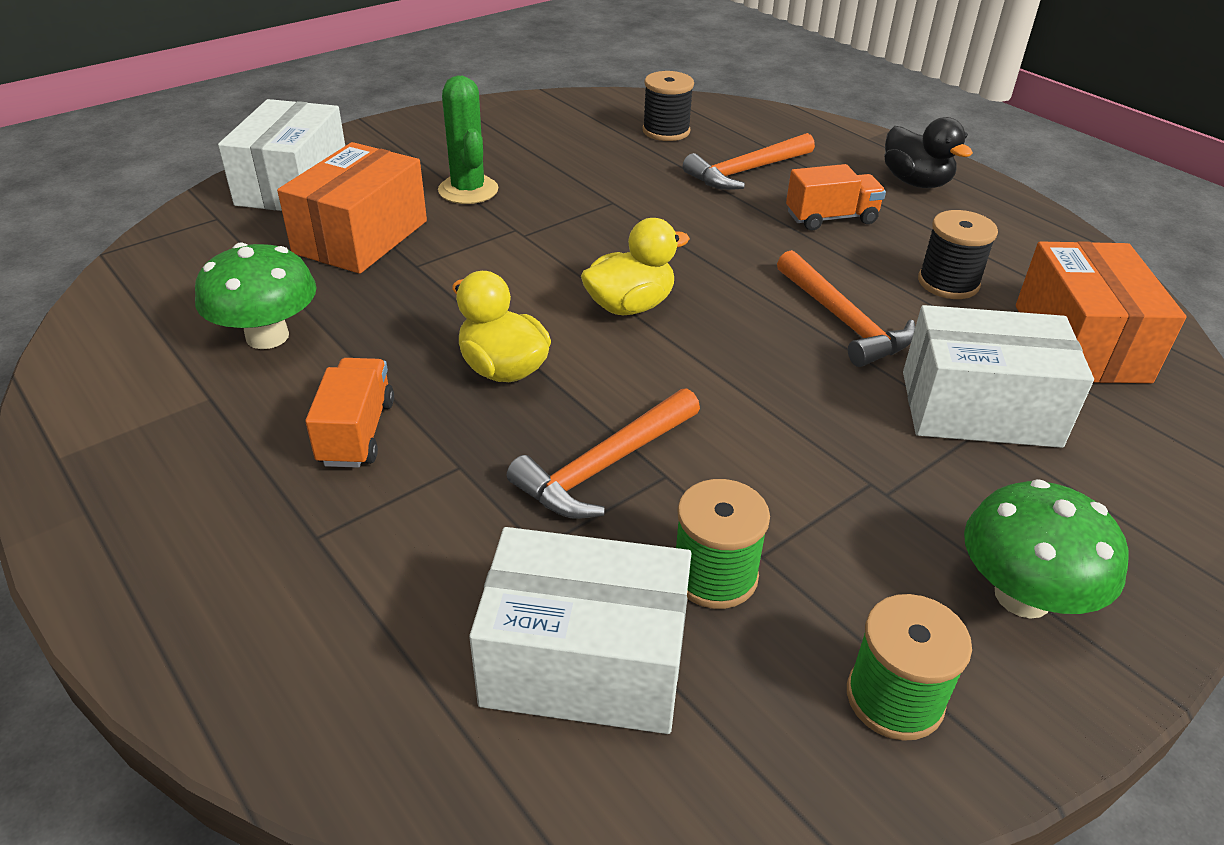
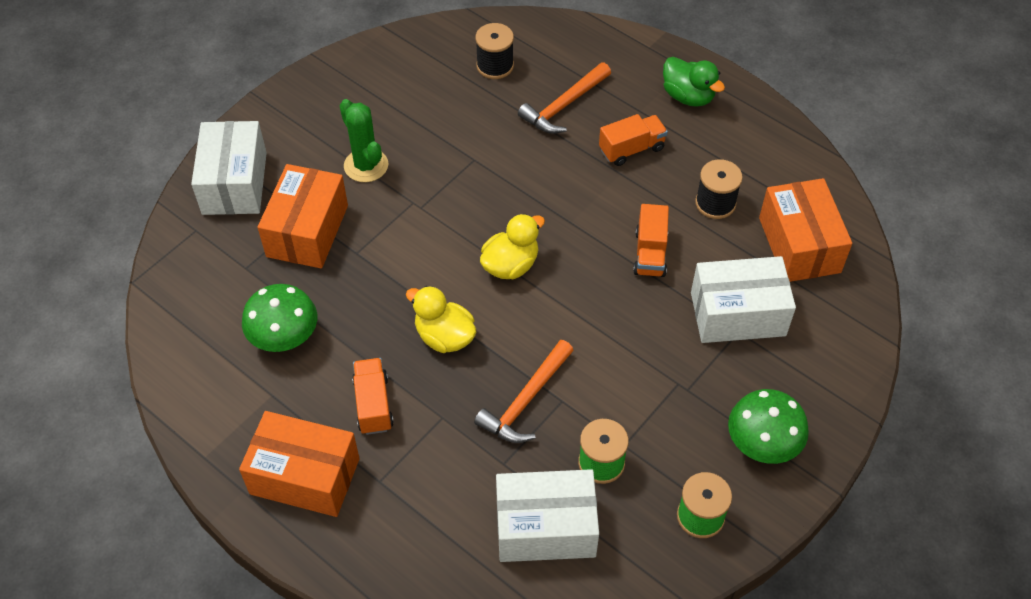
camera: 10 degrees left, 15 degrees up
orange hammer [777,250,915,367] -> orange truck [633,204,669,277]
black duck [884,117,973,188] -> green duck [663,57,725,107]
none -> orange box [239,411,360,517]

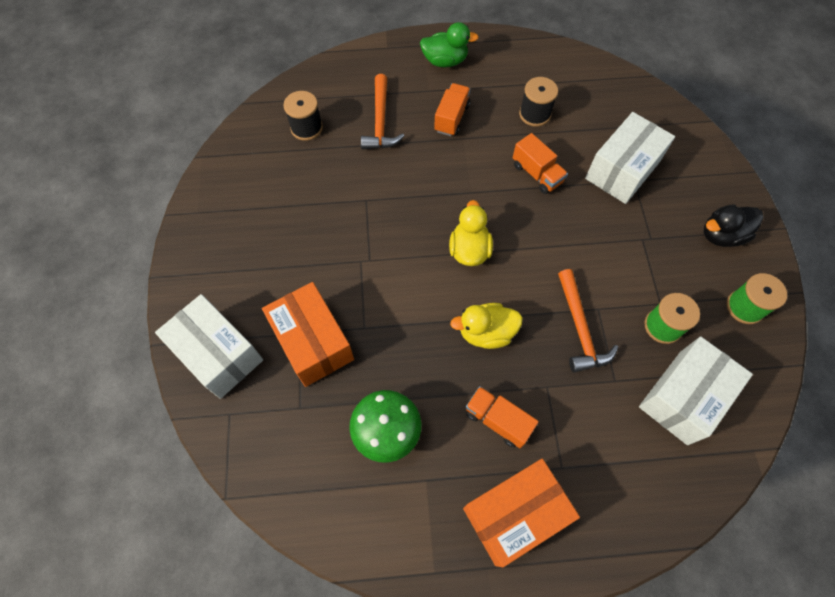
camera: 45 degrees left, 10 degrees up
green cactus [339,99,388,182] -> none
green mushroom [728,389,809,464] -> black duck [704,205,763,247]
orange box [759,178,852,282] -> none

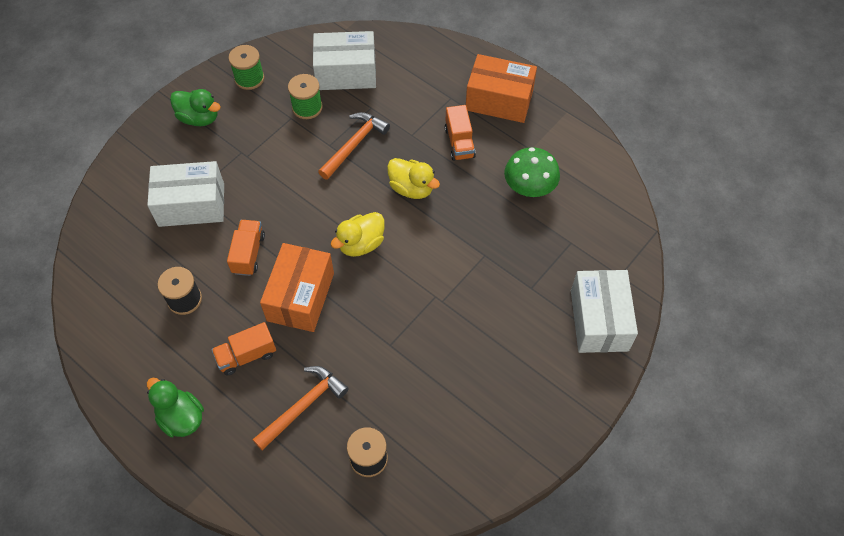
camera: 135 degrees left, 5 degrees down
orange box [262,282,354,387] -> orange box moved to [260,243,334,332]
black duck [704,205,763,247] -> green duck [170,89,221,126]

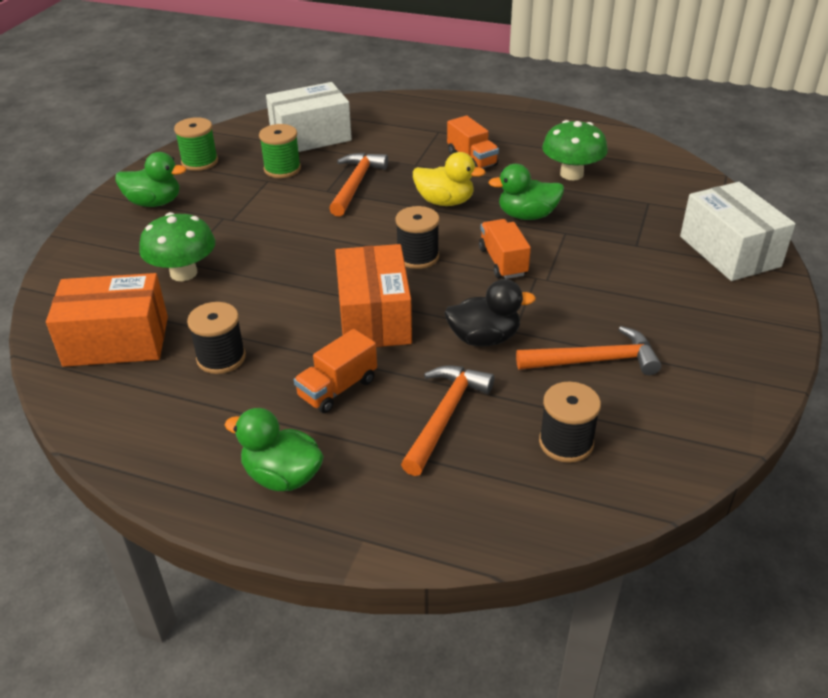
camera: 20 degrees left, 20 degrees down
white box [147,161,224,227] -> green mushroom [139,212,215,281]
orange truck [227,220,265,276] -> orange truck moved to [479,219,531,279]
yellow duck [331,212,385,257] -> black spool [396,206,440,269]
orange box [466,54,537,123] -> orange box moved to [46,273,168,367]
none -> black duck [444,279,536,346]
none -> green duck [488,164,564,220]
none -> orange hammer [516,326,661,375]

